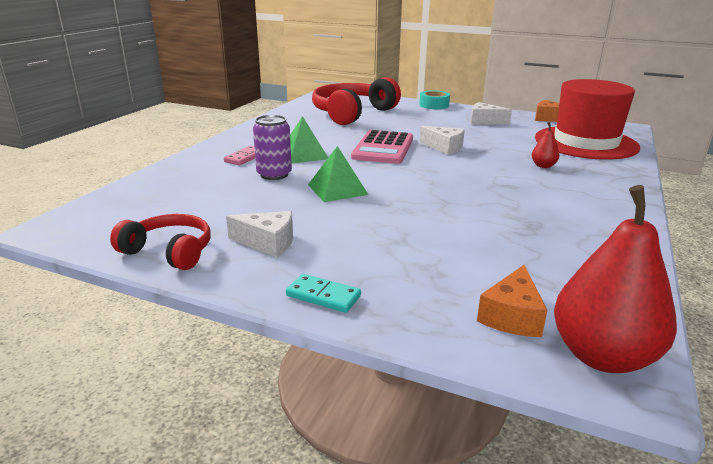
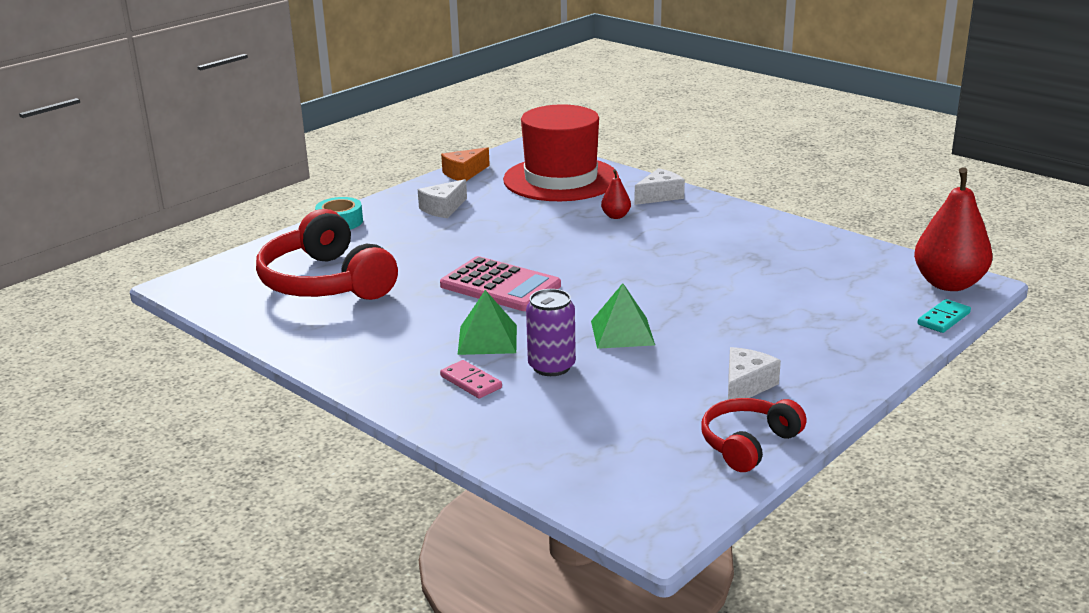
camera: 70 degrees left, 0 degrees up
turquoise domino [286,274,361,313] -> turquoise domino moved to [917,299,971,333]
white cheese [420,126,465,155] -> white cheese moved to [634,168,685,205]
orange cheese [477,265,547,337] -> none

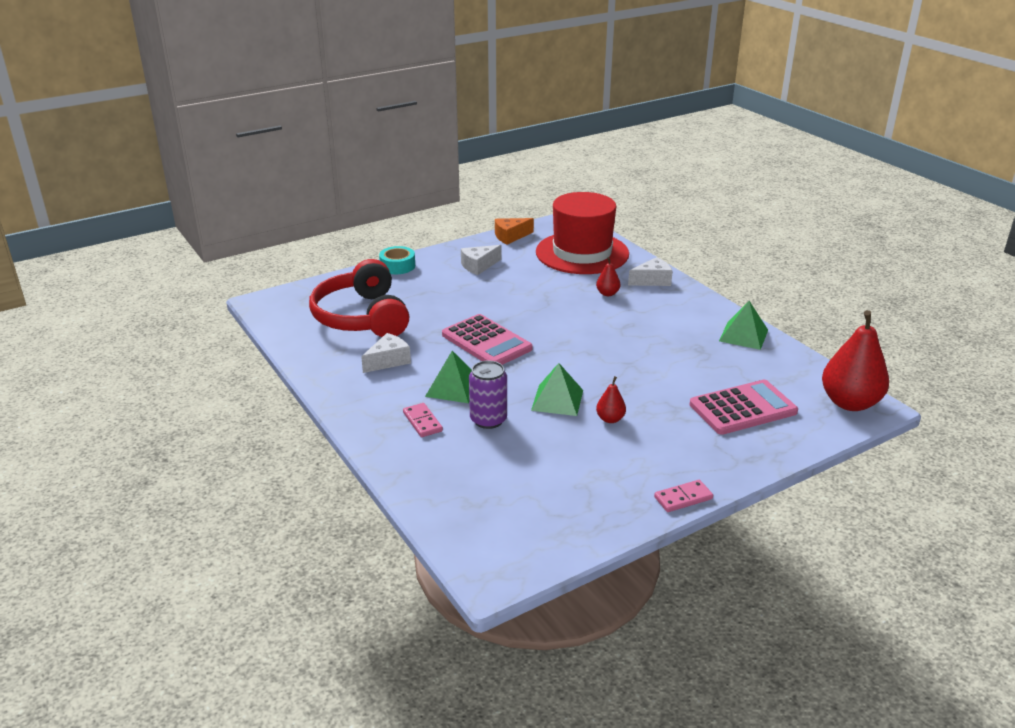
camera: 15 degrees right, 5 degrees up
red headphones [701,398,807,472] -> none
white cheese [728,347,781,400] -> white cheese moved to [361,333,411,373]
turquoise domino [917,299,971,333] -> none
none -> red pear [596,376,626,423]
none -> pink domino [654,480,713,512]
none -> pink calculator [690,380,798,435]
none -> green pyramid [719,301,768,350]

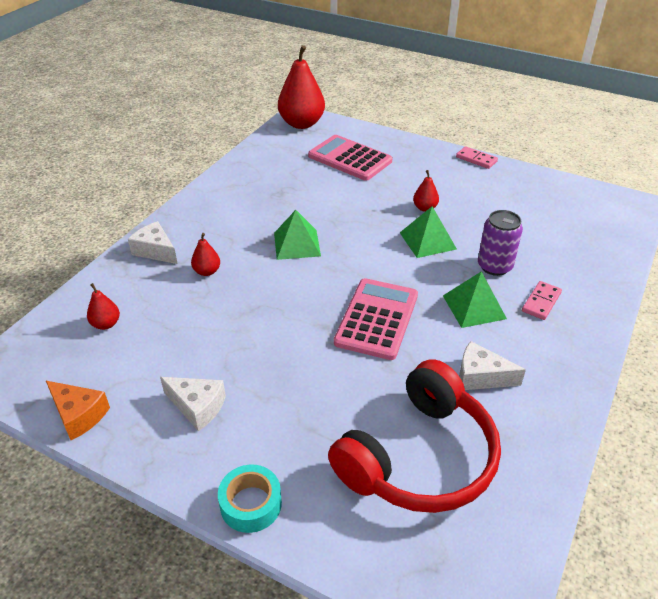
camera: 120 degrees left, 10 degrees up
red hat [536,192,629,274] -> red pear [87,283,120,330]
green pyramid [719,301,768,350] -> green pyramid moved to [274,210,321,260]

